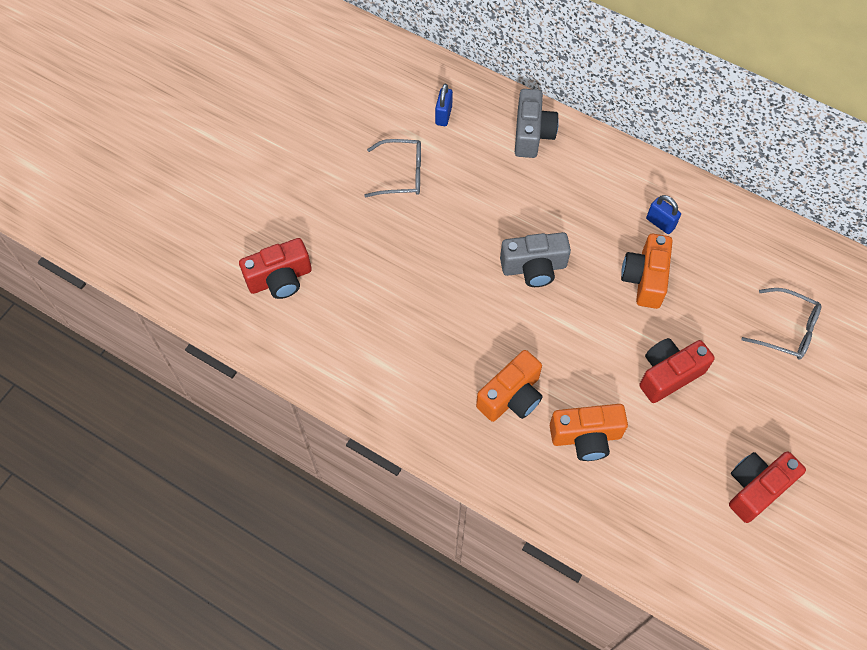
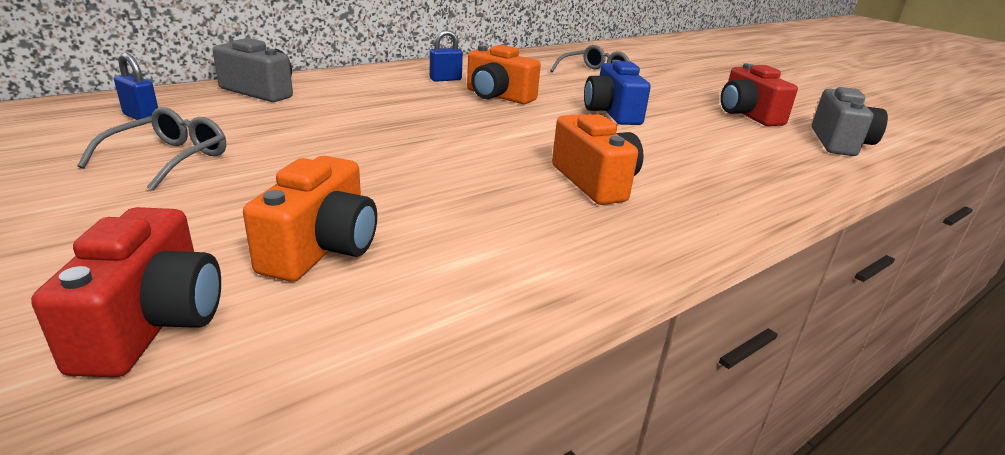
camera: 70 degrees left, 35 degrees down
grey camera [500,232,571,287] -> grey camera moved to [812,87,888,156]
orange camera [550,404,628,461] -> orange camera moved to [243,156,377,282]
red camera [639,338,715,403] -> blue camera [584,60,651,125]

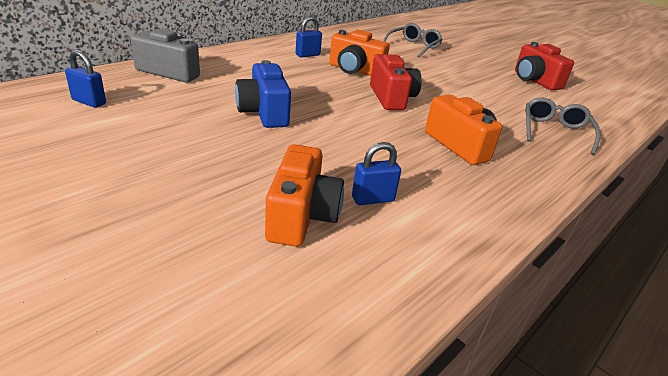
camera: 10 degrees left, 5 degrees up
red camera [31,207,221,377] -> red camera moved to [370,54,422,110]
grey glasses [77,107,226,191] -> grey glasses moved to [525,97,600,155]
blue camera [584,60,651,125] -> blue camera moved to [235,60,291,128]
grey camera [812,87,888,156] -> none
none -> blue padlock [352,142,401,205]

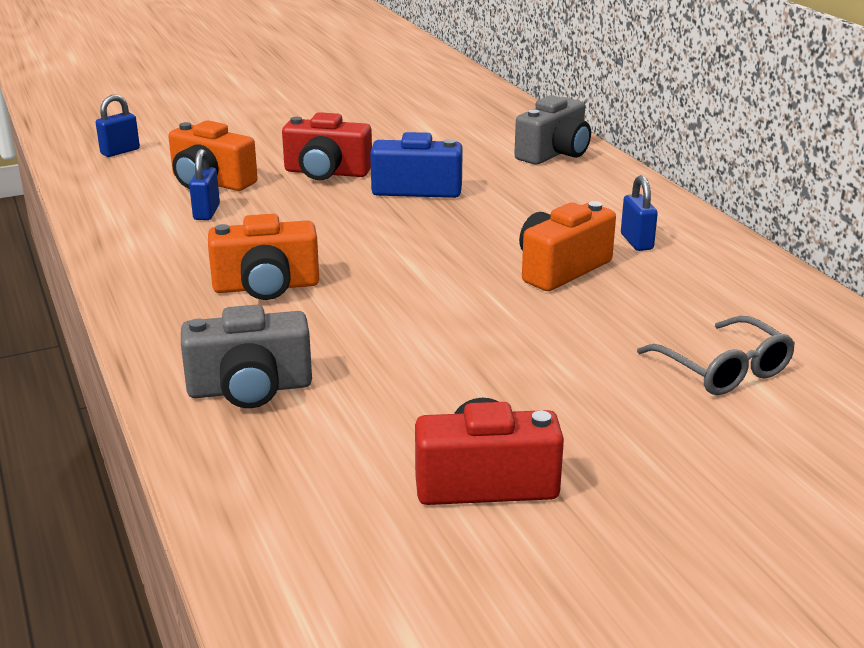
camera: 115 degrees right, 5 degrees down
blue padlock [65,50,106,108] -> blue padlock moved to [96,95,140,157]
red camera [370,54,422,110] -> red camera moved to [282,112,372,180]
grey glasses [525,97,600,155] -> grey camera [181,305,312,408]

